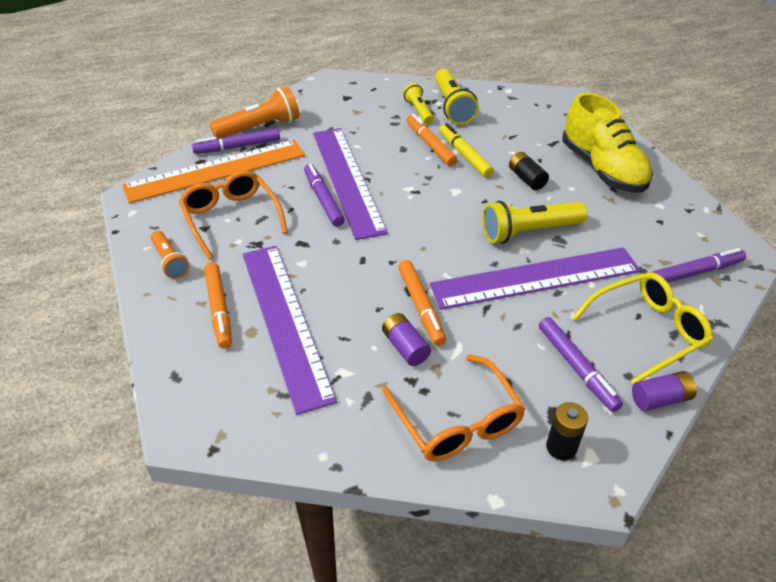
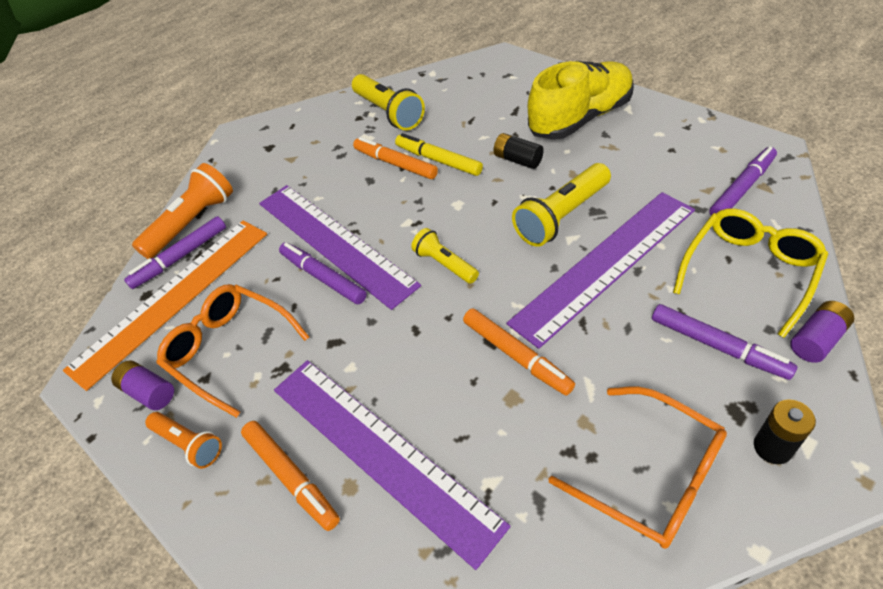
camera: 20 degrees left, 5 degrees up
purple battery [382,313,431,366] -> purple battery moved to [111,360,174,410]
yellow flashlight [403,83,434,124] -> yellow flashlight moved to [411,228,479,284]
yellow shoe [562,92,653,192] -> yellow shoe turned 75 degrees counterclockwise [528,61,634,140]

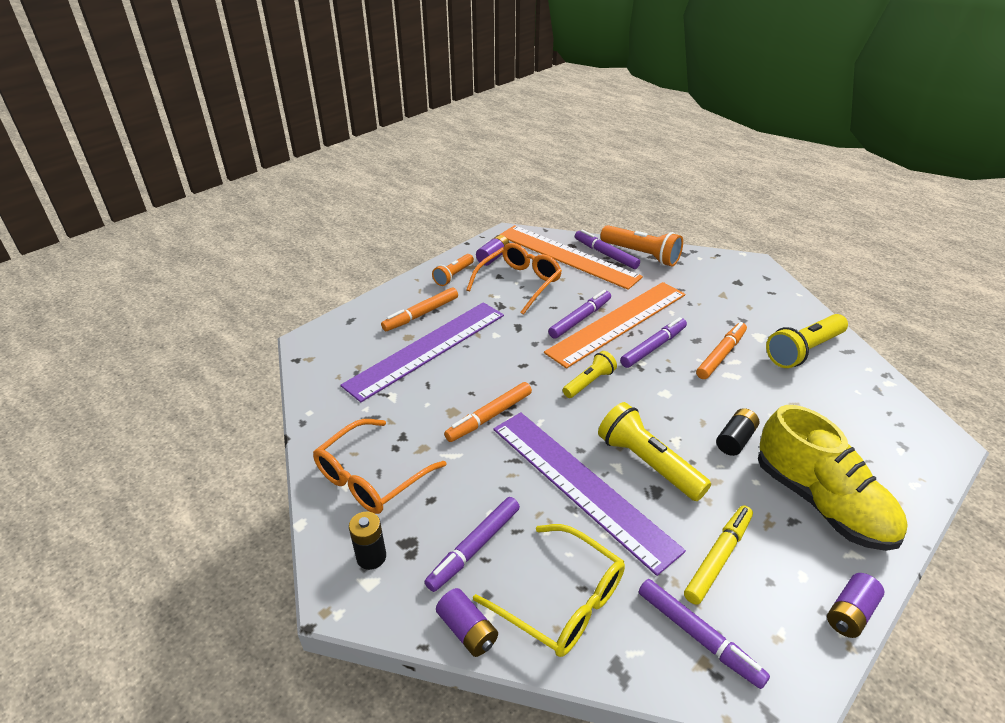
camera: 85 degrees right, 10 degrees down
purple ruler [259,185,421,310] -> orange ruler [544,282,685,369]
yellow marker [395,133,483,176] -> yellow marker moved to [684,506,753,605]
none -> purple marker [620,317,687,368]
none -> purple battery [827,573,884,638]

